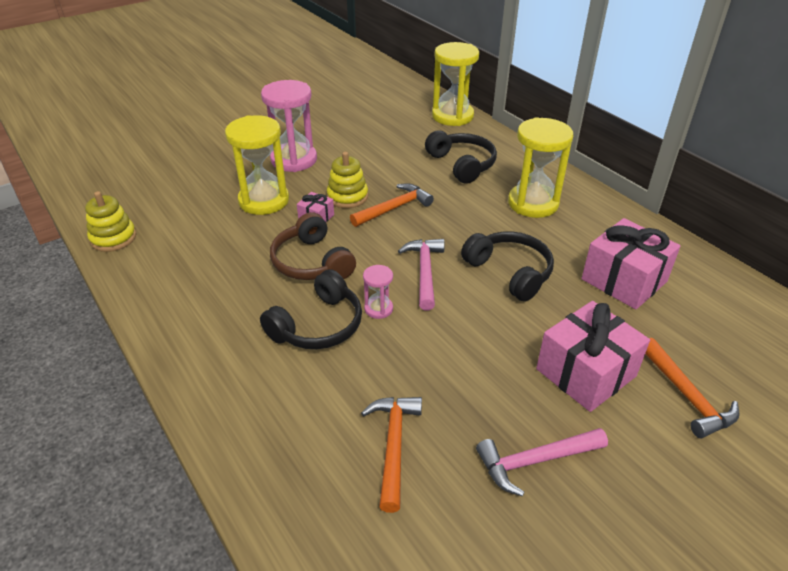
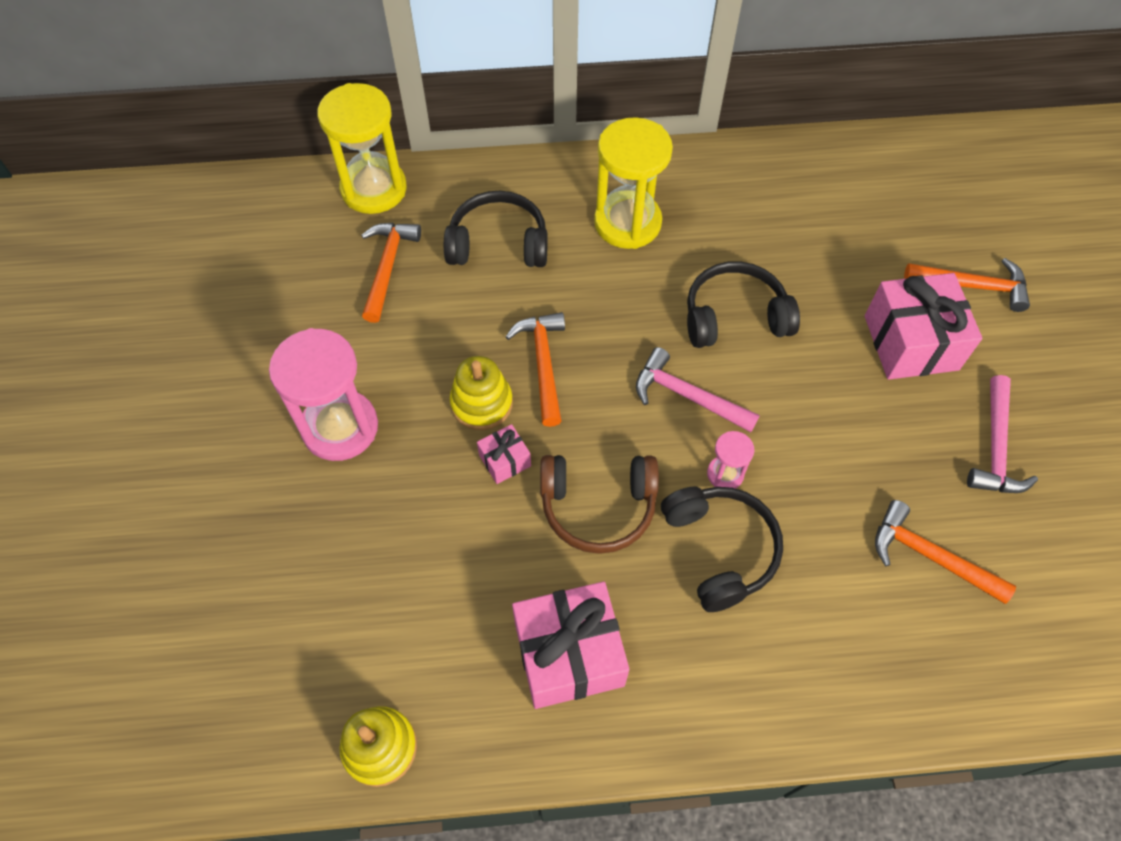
camera: 60 degrees left, 20 degrees up
yellow hourglass [225,115,289,215] -> none
pink gift [581,218,681,310] -> pink gift moved to [512,582,629,709]
none -> orange hammer [361,223,421,323]

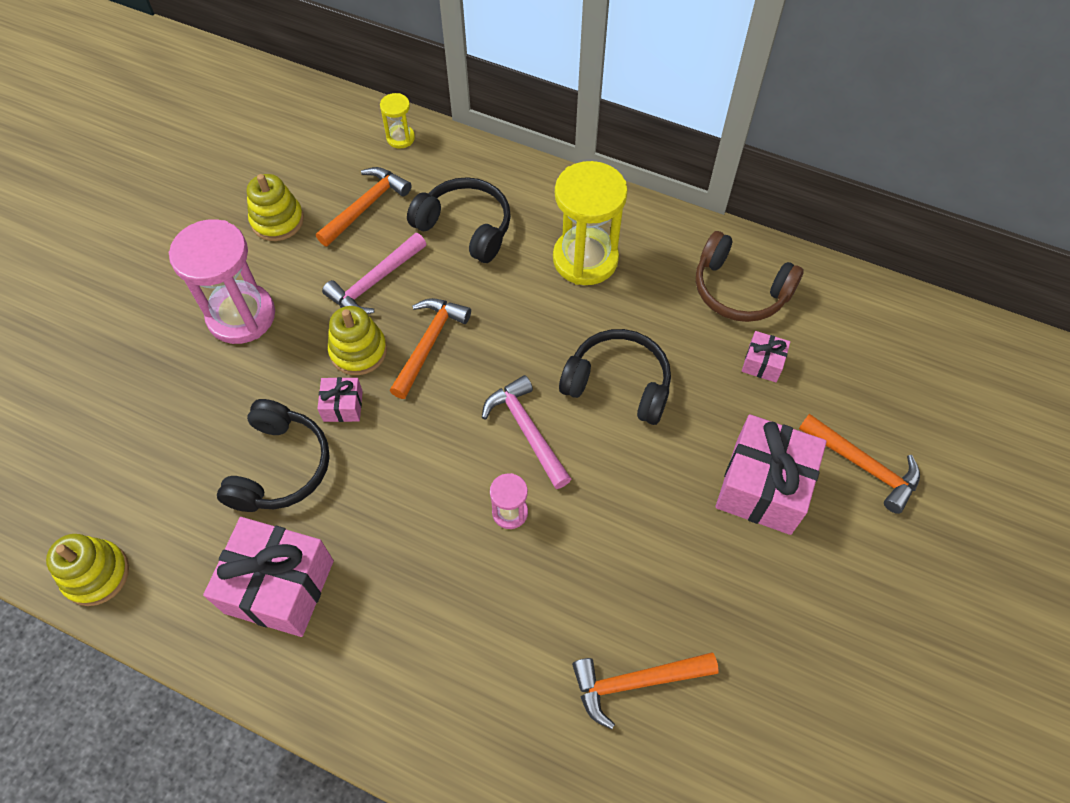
camera: 30 degrees right, 0 degrees up
yellow hourglass [317,83,407,214] -> yellow hourglass [380,93,415,149], size x0.47
brown headphones [540,455,659,554] -> brown headphones moved to [696,231,804,322]
black headphones [661,487,783,612] -> black headphones moved to [217,399,330,512]
orange hammer [875,500,1016,604] -> orange hammer turned 75 degrees counterclockwise [572,652,719,729]
pink hammer [967,375,1038,493] -> pink hammer moved to [322,233,426,314]
none -> yellow stacking toy [247,174,304,241]
none -> pink gift [742,331,790,382]

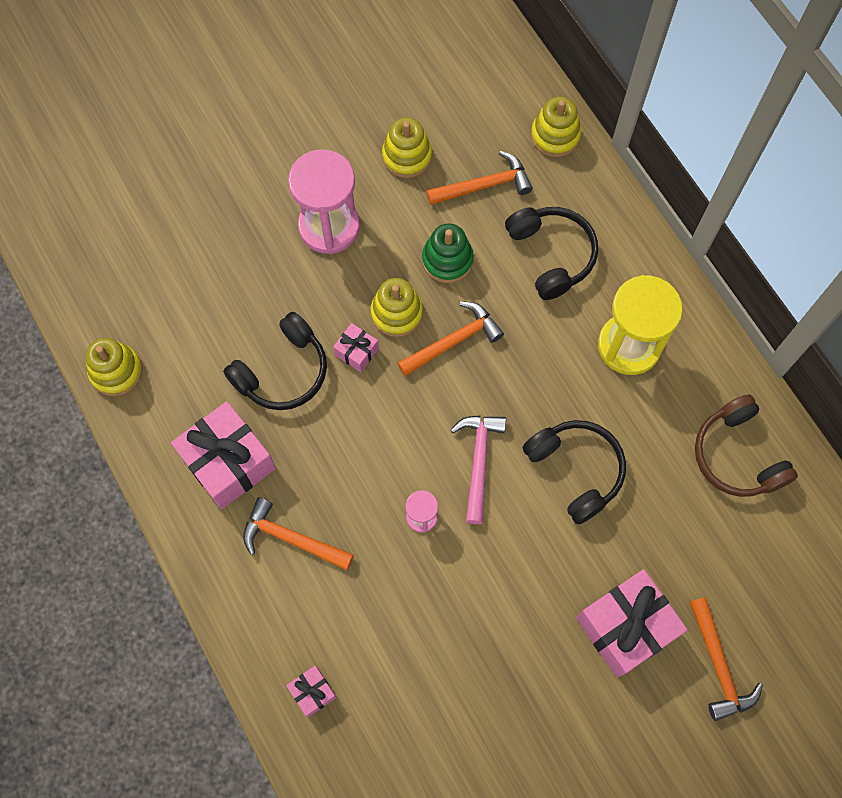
camera: 35 degrees right, 10 degrees up
pink hammer [322,233,426,314] -> green stacking toy [422,223,474,283]
yellow hourglass [380,93,415,149] -> yellow stacking toy [531,96,581,157]
orange hammer [572,652,719,729] -> orange hammer moved to [243,497,354,570]
pink gift [742,331,790,382] -> pink gift moved to [286,666,337,717]

